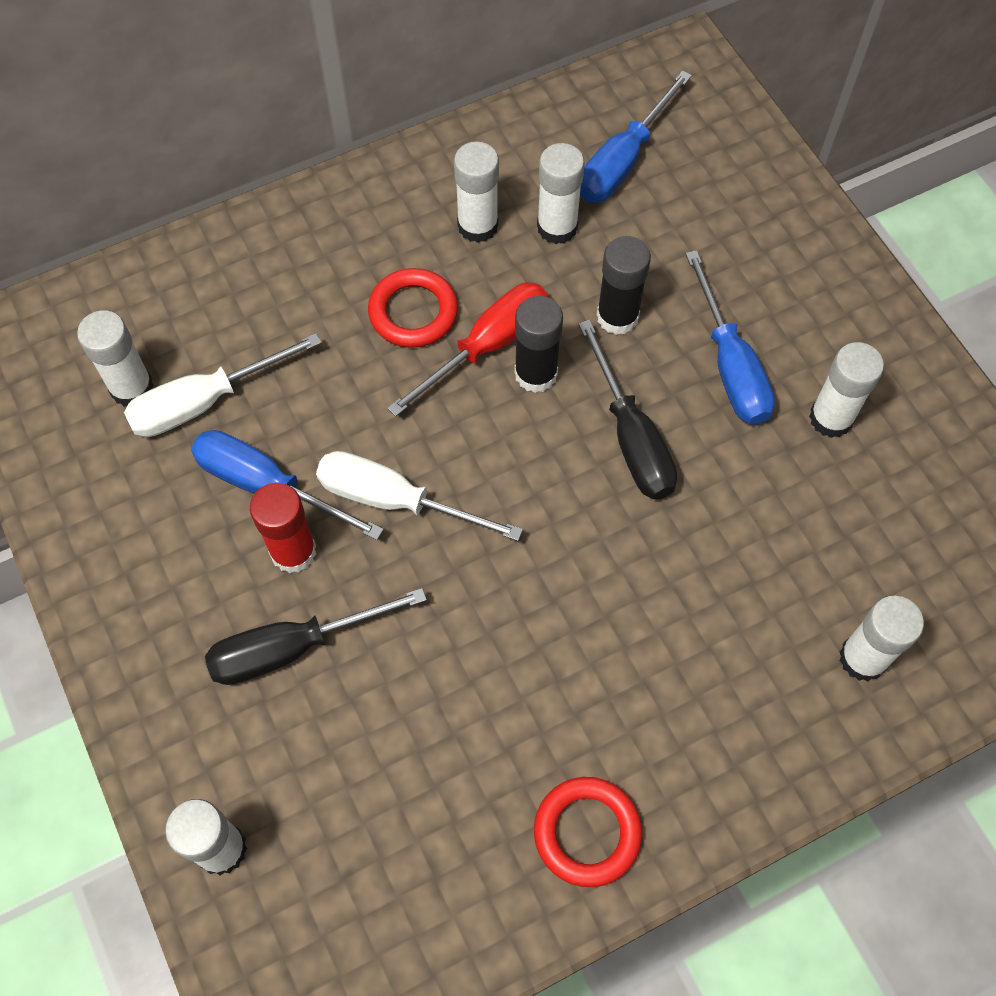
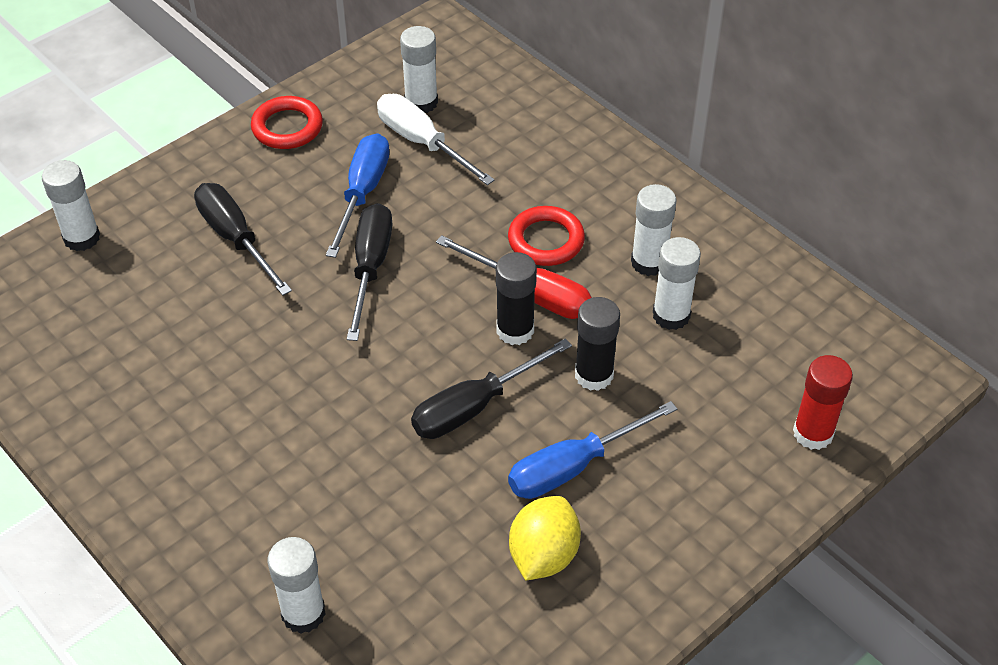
camera: 75 degrees right, 15 degrees down
red glue stick [250,483,316,573] -> red glue stick moved to [793,355,853,450]
white screwdriver [316,451,523,541] -> black screwdriver [347,203,392,341]
red ring [534,777,642,887] -> red ring moved to [251,96,323,149]
blue screwdriver [580,70,692,202] -> none
white glue stick [809,342,884,438] -> yellow lemon [509,496,581,581]

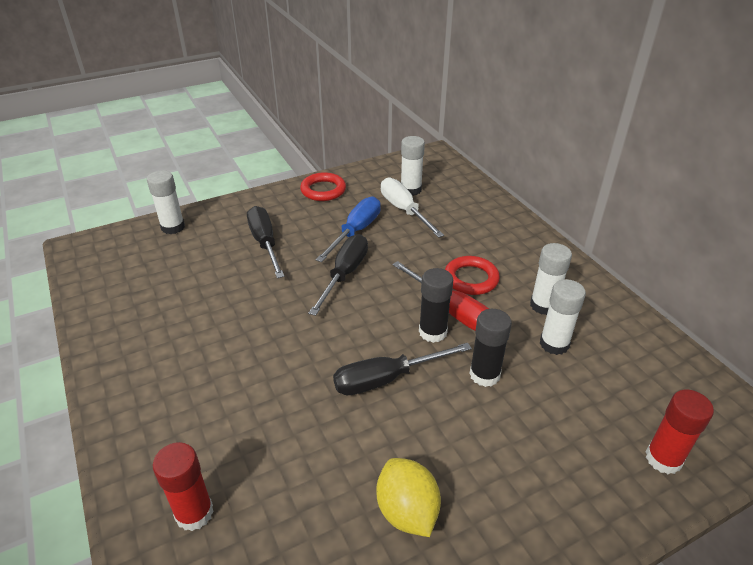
camera: 15 degrees right, 10 degrees down
white glue stick [268,537,326,634] -> red glue stick [153,442,214,531]
blue screwdriver [508,401,677,499] -> none
yellow lemon [509,496,581,581] -> yellow lemon turned 60 degrees counterclockwise [376,458,441,537]

